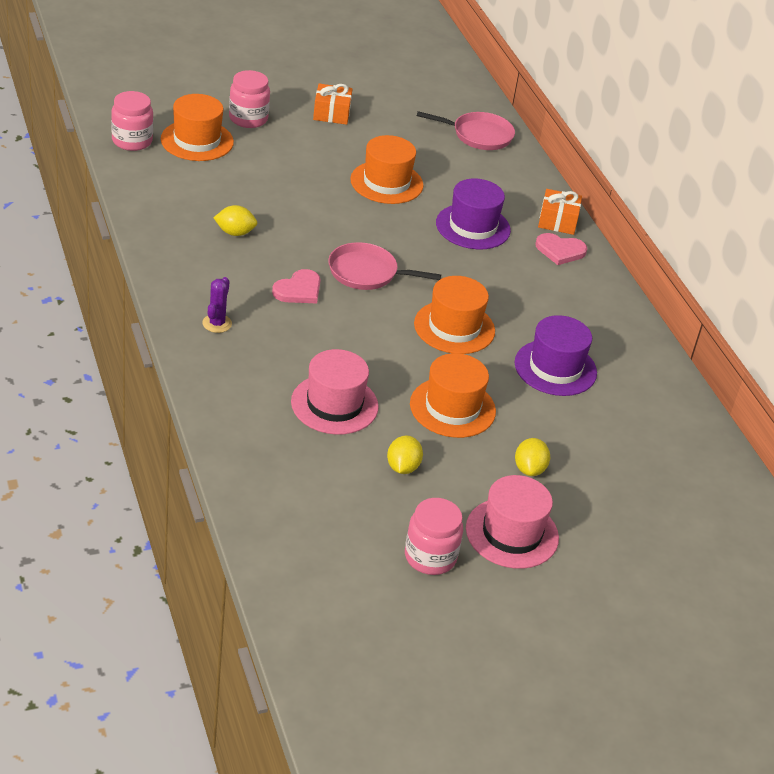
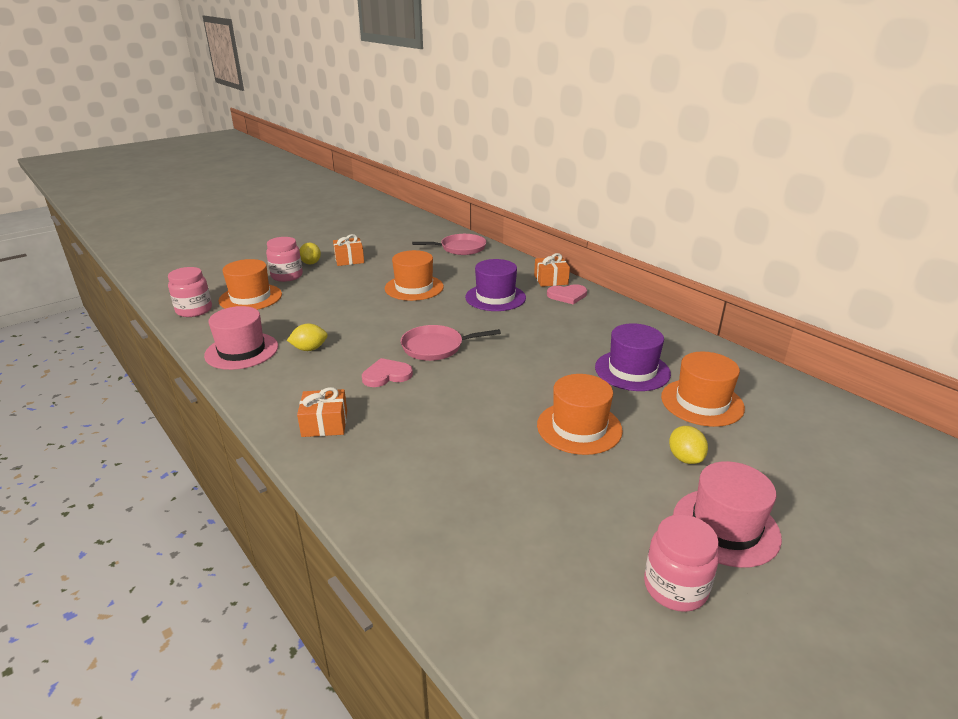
camera: 15 degrees left, 10 degrees down
purple cactus [202,277,232,333] -> orange gift [297,387,347,437]
pink heart [272,269,321,303] -> pink heart turned 135 degrees counterclockwise [362,358,413,387]
pink hat [291,349,379,435] -> pink hat moved to [204,306,278,370]
yellow lemon [387,435,423,474] -> yellow lemon moved to [299,243,321,265]
orange hat [414,276,495,354] -> orange hat moved to [661,352,745,427]

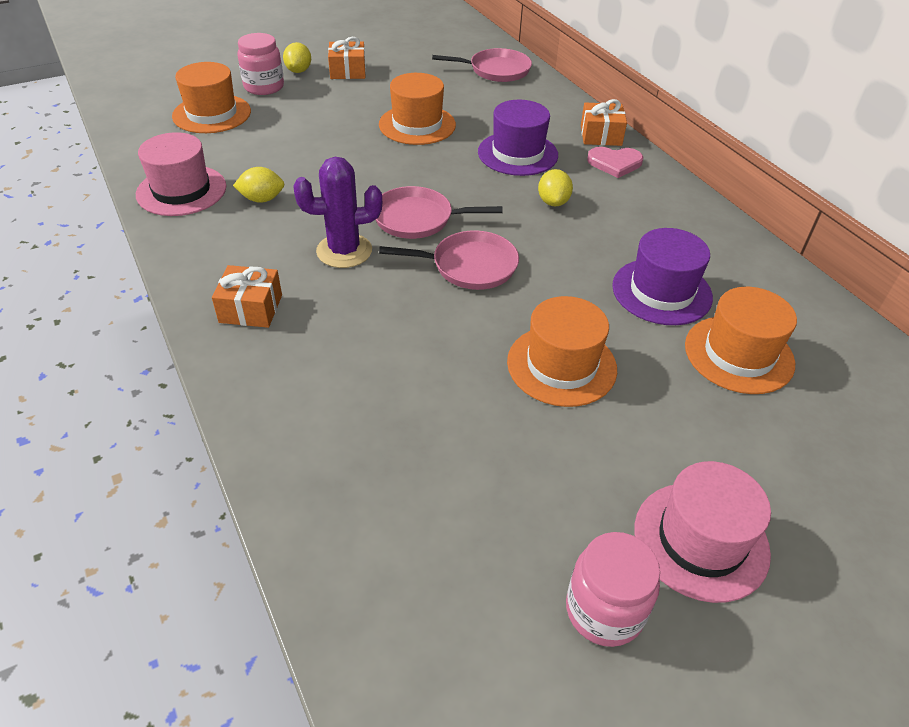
camera: 10 degrees right, 15 degrees up
pink jar [168,267,212,317] -> none
pink heart [362,358,413,387] -> purple cactus [293,157,382,268]
yellow lemon [669,426,708,464] -> yellow lemon moved to [538,169,573,206]
none -> pink pan [379,230,519,290]

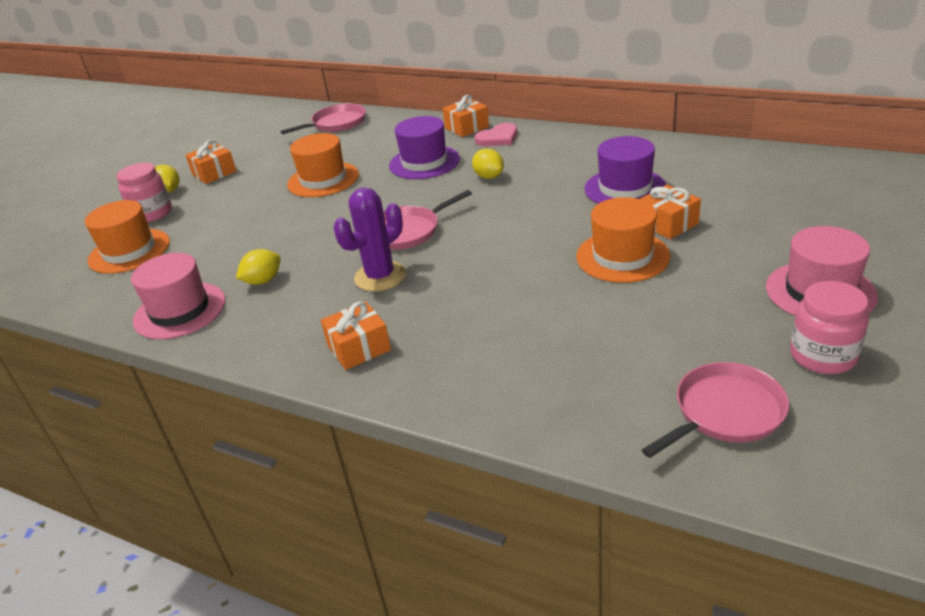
camera: 30 degrees left, 10 degrees down
pink pan [379,230,519,290] -> pink pan moved to [642,362,789,458]
orange hat [685,287,797,394] -> none
none -> orange gift [640,185,701,239]

